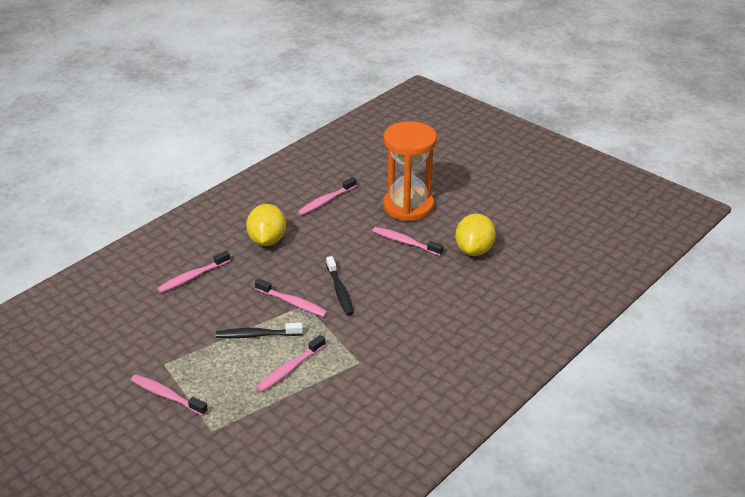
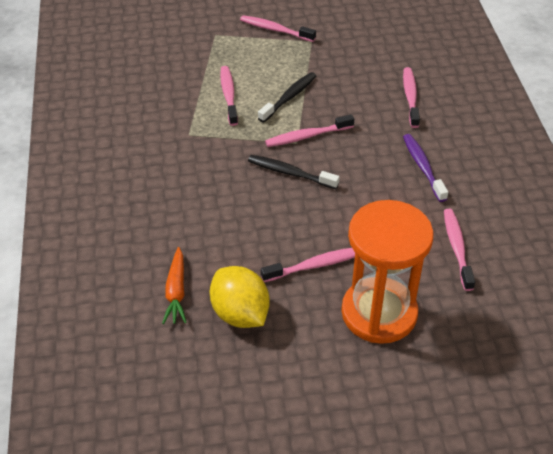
camera: 130 degrees right, 10 degrees up
pink toothbrush [131,375,208,416] -> pink toothbrush turned 135 degrees counterclockwise [240,15,316,42]
yellow lemon [246,204,286,246] -> purple toothbrush [403,134,448,202]
none -> orange carrot [162,247,187,324]

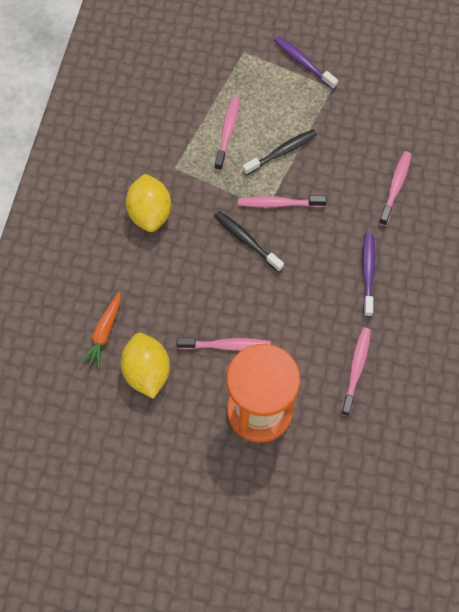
camera: 20 degrees right, 20 degrees up
pink toothbrush [240,15,316,42] -> purple toothbrush [274,36,338,90]
none -> yellow lemon [126,174,171,232]

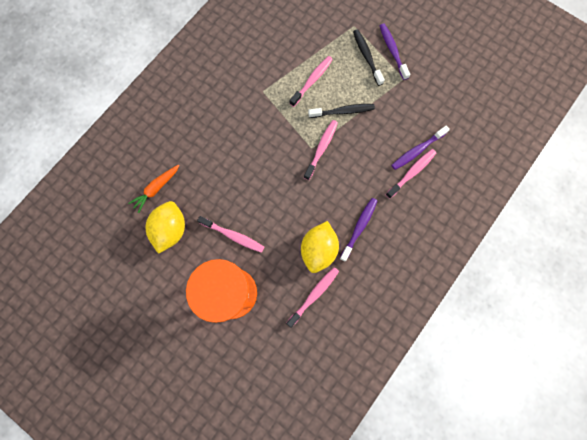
camera: 25 degrees right, 10 degrees up
yellow lemon [126,174,171,232] -> yellow lemon moved to [301,221,339,273]
black toothbrush [214,211,284,272] -> black toothbrush moved to [353,29,385,86]
pink toothbrush [238,195,327,207] -> pink toothbrush turned 90 degrees clockwise [304,120,338,180]
none -> purple toothbrush [391,125,450,170]

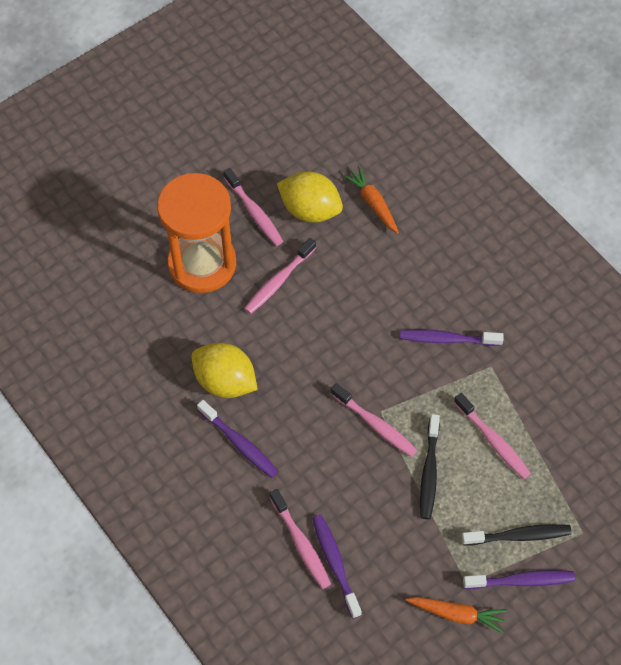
camera: 105 degrees right, 15 degrees down
pink toothbrush [287,267,339,328] -> pink toothbrush moved to [224,168,283,246]
none -> purple toothbrush [400,329,504,346]
none -> orange carrot [406,597,507,634]

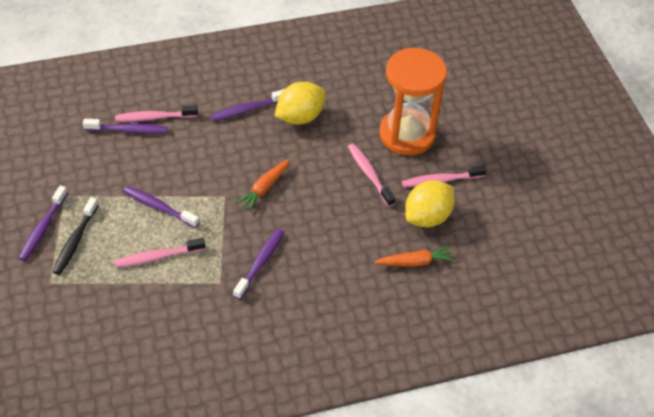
camera: 110 degrees right, 10 degrees down
pink toothbrush [331,383,417,457] -> none
orange carrot [406,597,507,634] -> orange carrot moved to [236,159,290,212]
black toothbrush [420,414,440,519] -> purple toothbrush [123,186,199,228]

